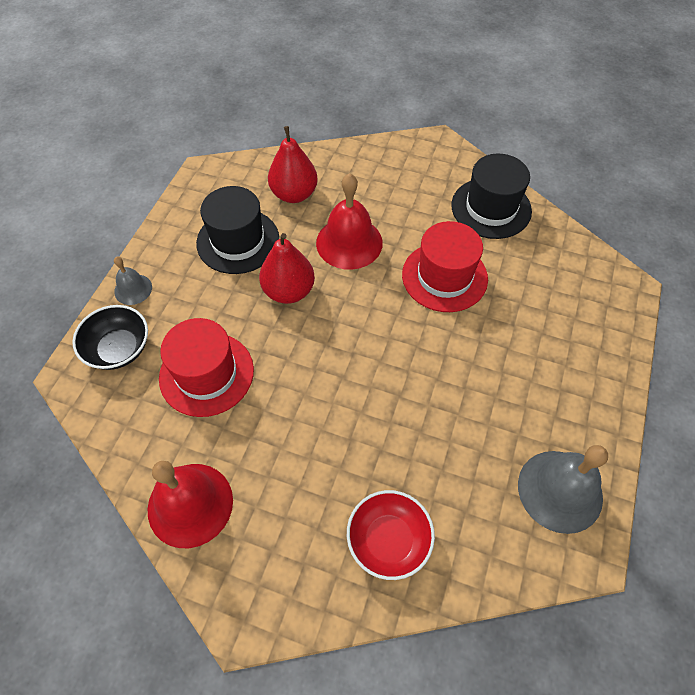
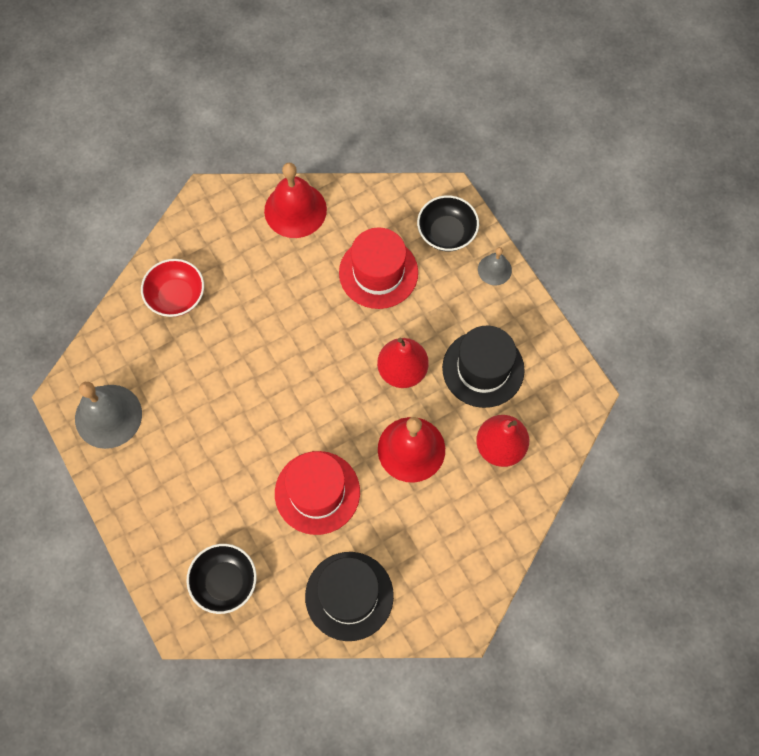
camera: 130 degrees right, 10 degrees up
none -> black bowl [186,544,257,614]

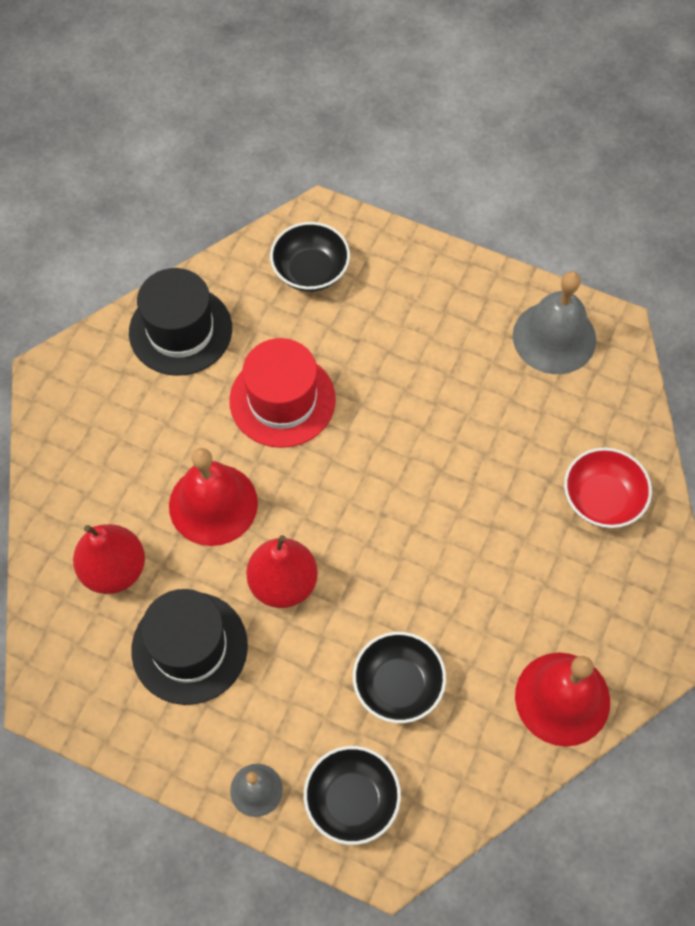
camera: 145 degrees right, 5 degrees down
red hat [339,227,418,309] -> black bowl [353,632,446,723]

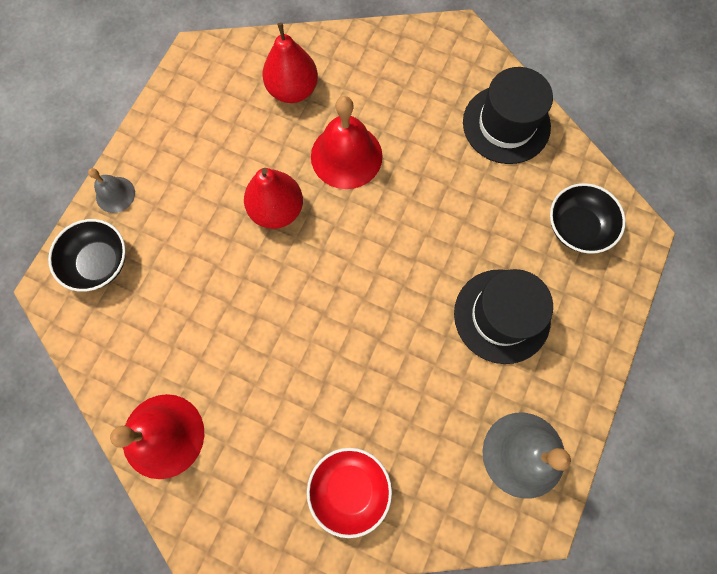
camera: 90 degrees right, 10 degrees up
black hat [131,589,248,705] -> black hat moved to [454,269,553,364]
red hat [229,338,336,448] -> none
black bowl [353,632,446,723] -> none

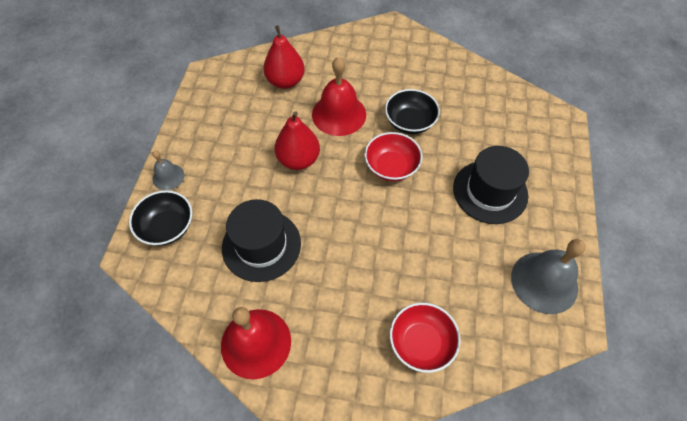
camera: 15 degrees left, 15 degrees down
black hat [463,67,553,164] -> black hat moved to [222,199,301,282]
black bowl [550,183,626,254] -> black bowl moved to [385,89,440,134]
none -> red bowl [364,132,422,181]

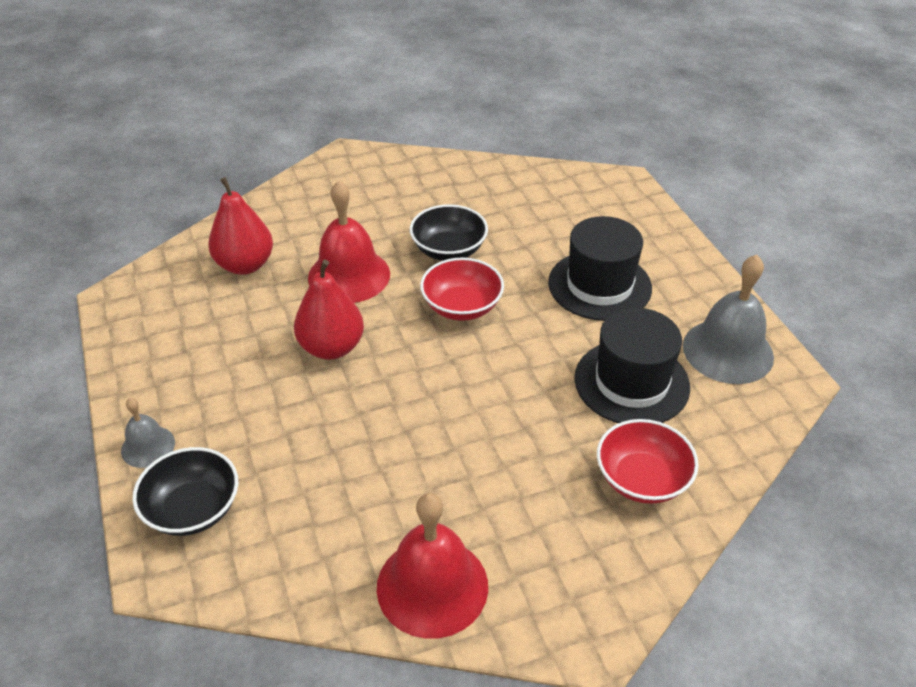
camera: 30 degrees left, 15 degrees down
black hat [222,199,301,282] -> black hat moved to [574,308,690,423]

